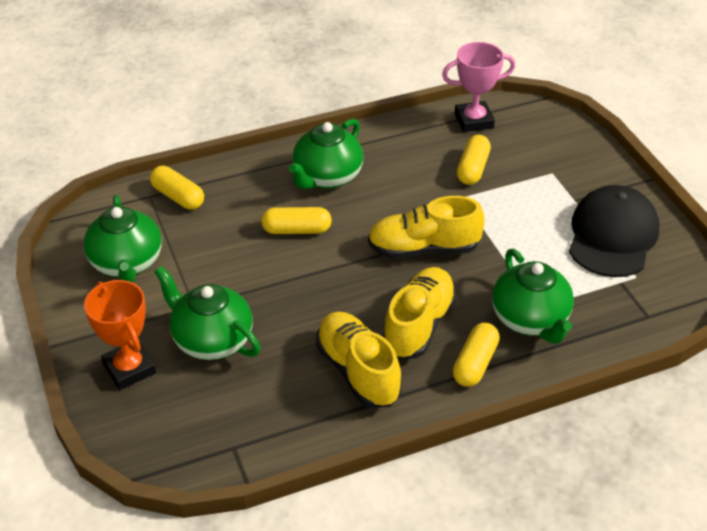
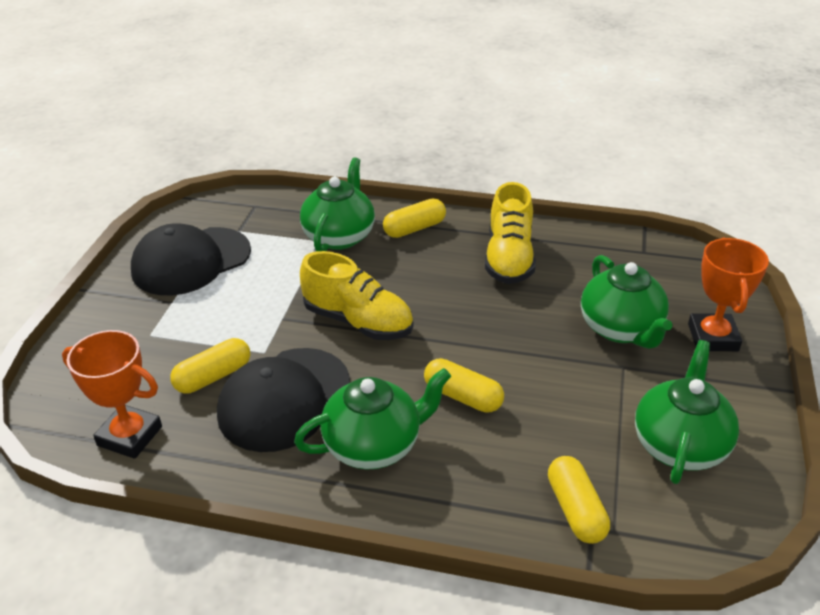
camera: 145 degrees left, 5 degrees down
yellow shoe [382,267,457,359] -> none
pink trophy [442,42,515,132] -> orange trophy [62,330,162,459]
none -> black cap [217,348,350,452]

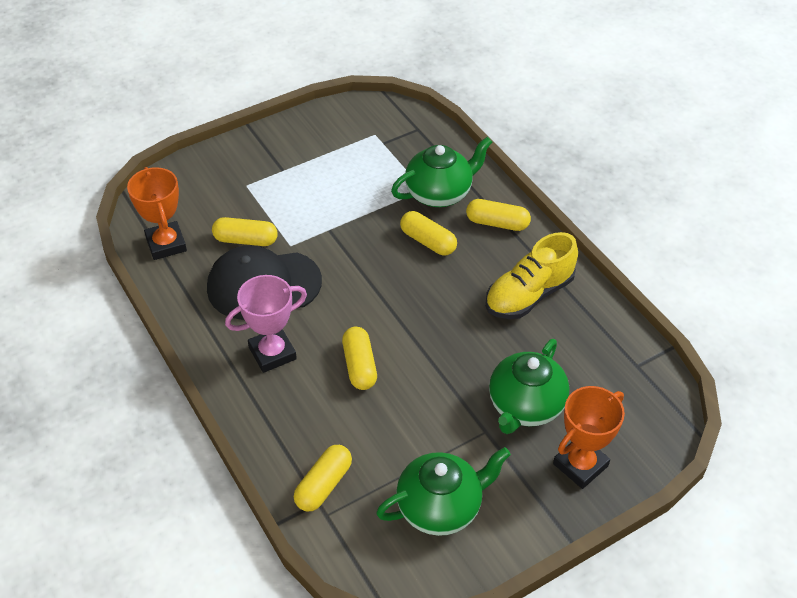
camera: 45 degrees right, 10 degrees up
black cap [131,223,251,295] -> none
green teapot [294,368,451,470] -> pink trophy [225,275,307,373]
yellow shoe [300,251,413,340] -> none
none -> yellow capsule [400,211,457,255]

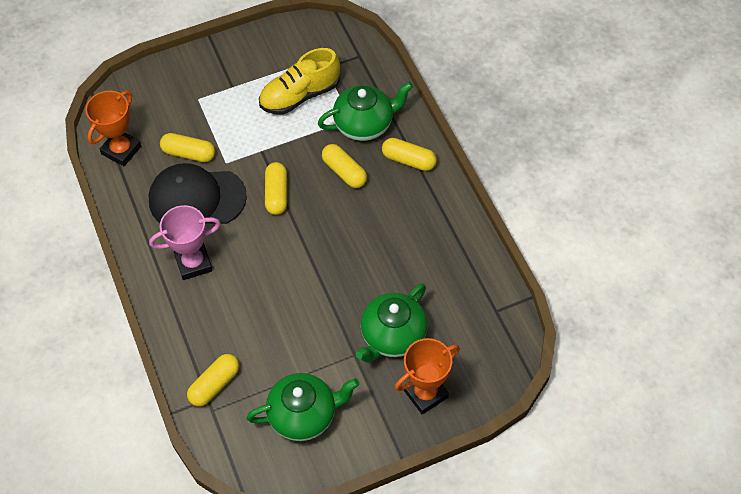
camera: 10 degrees right, 10 degrees up
orange trophy [127,167,187,260] -> orange trophy turned 45 degrees clockwise [85,90,141,166]
yellow capsule [342,327,377,390] -> yellow capsule moved to [265,162,287,215]
yellow shoe [485,232,578,319] -> yellow shoe moved to [259,48,340,115]

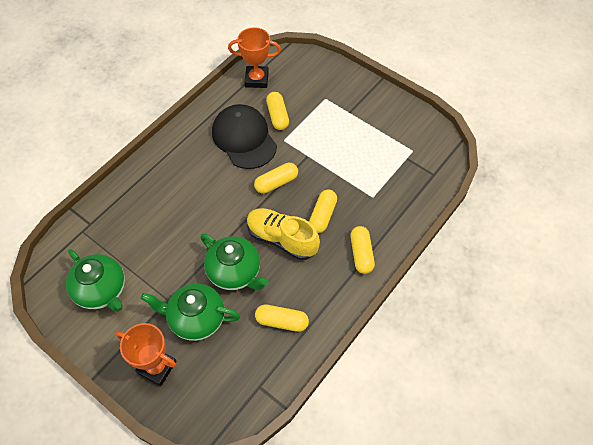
camera: 60 degrees right, 0 degrees up
pink trophy [149,205,221,280] -> none
yellow capsule [187,354,239,407] -> yellow capsule moved to [255,304,309,332]
yellow shoe [259,48,340,115] -> yellow shoe moved to [247,208,320,260]
green teapot [318,82,413,141] -> green teapot moved to [200,233,269,290]

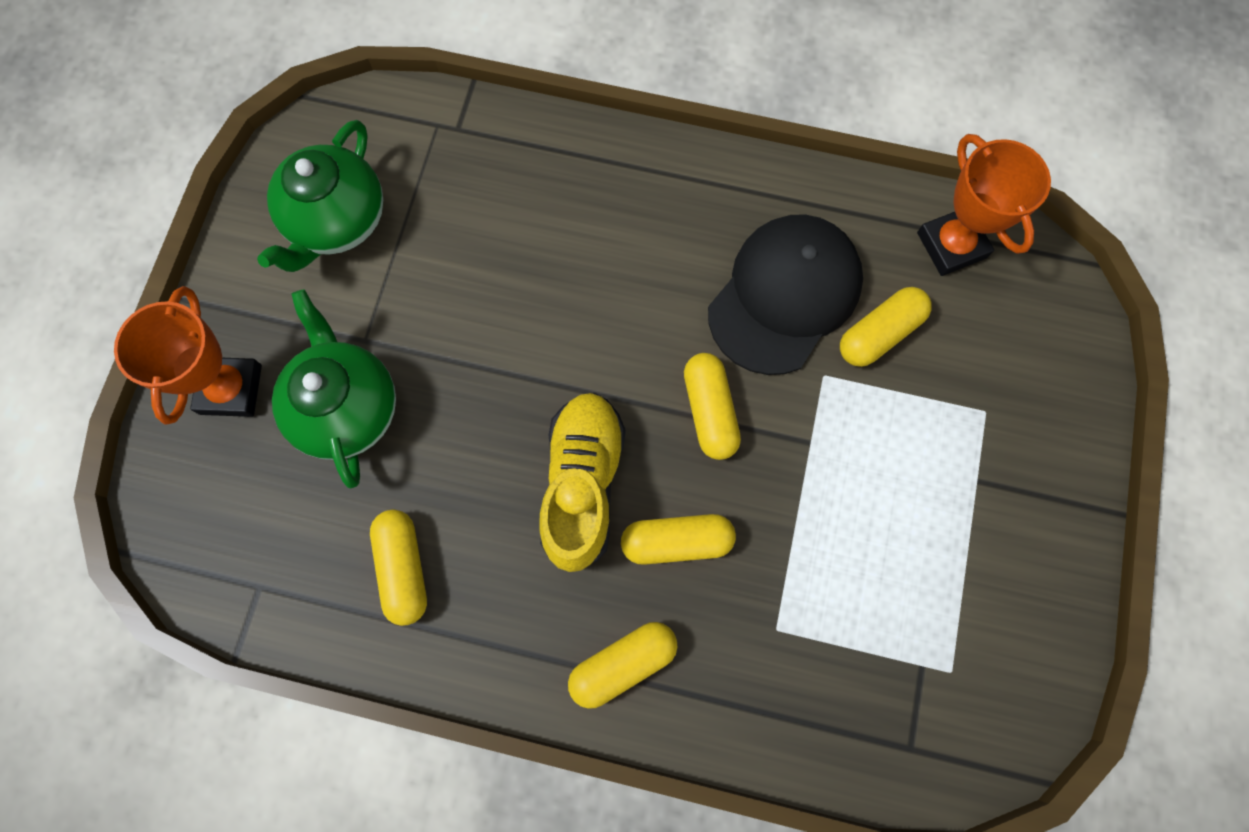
camera: 65 degrees right, 15 degrees up
green teapot [200,233,269,290] -> none
yellow capsule [254,163,298,194] -> yellow capsule turned 45 degrees clockwise [684,353,741,460]

